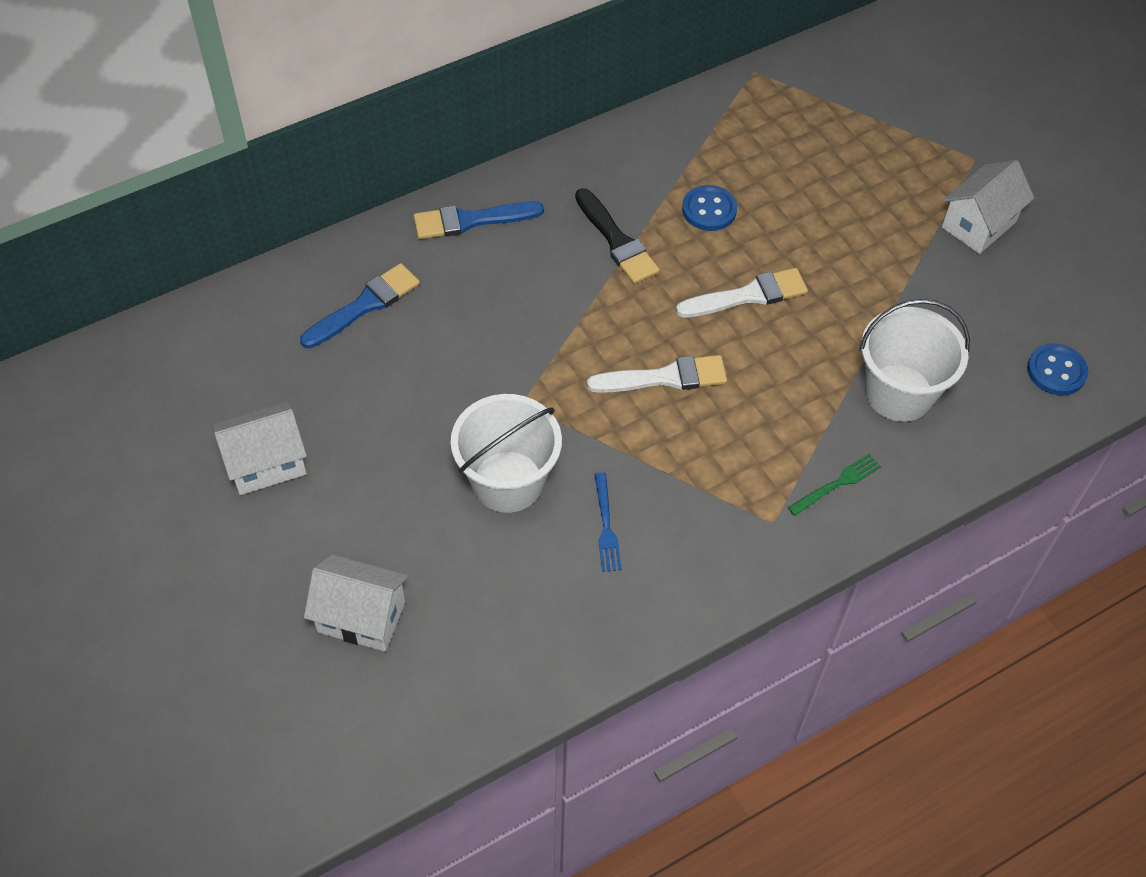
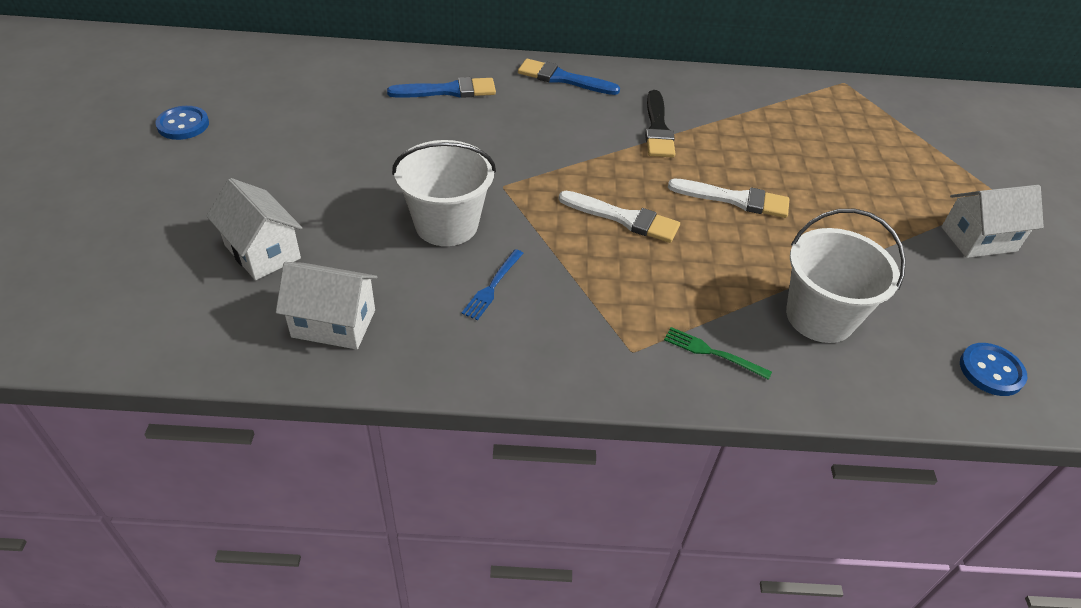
camera: 30 degrees right, 10 degrees down
white house [212,402,307,495] -> white house moved to [276,262,377,350]
blue button [682,185,737,231] -> blue button moved to [155,106,209,140]
green fork [788,454,881,516] -> green fork turned 150 degrees counterclockwise [664,327,772,380]

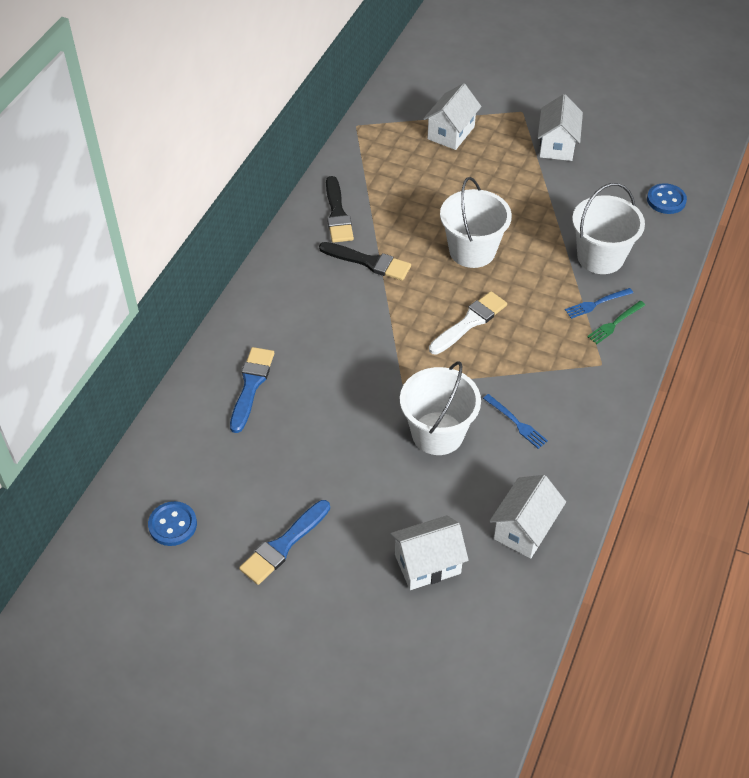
camera: 65 degrees left, 5 degrees up
blue button [155,106,209,140] -> blue button moved to [148,501,197,546]
blue brush [518,59,620,95] -> blue brush moved to [239,500,330,585]
white brush [668,179,789,218] -> white bucket [440,177,512,268]
none -> black brush [326,176,354,243]
none -> white house [423,83,481,150]
none -> blue fork [565,288,633,319]

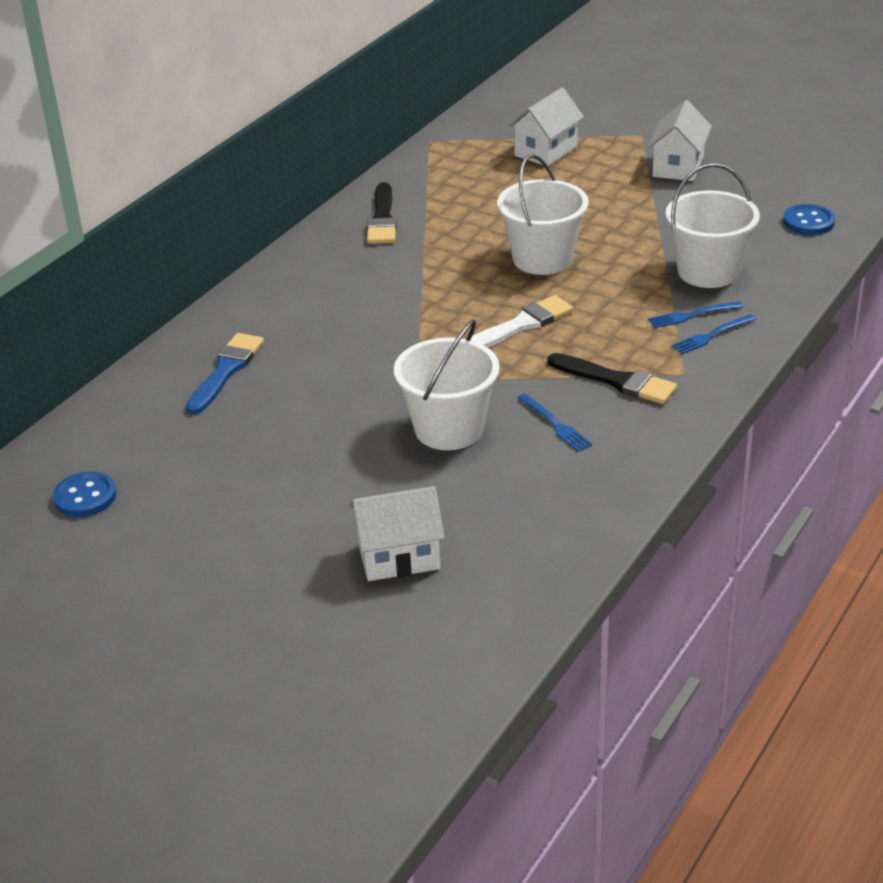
camera: 10 degrees right, 15 degrees down
blue brush [239,500,330,585] -> none
black brush [319,242,411,281] -> black brush moved to [548,353,677,404]
white house [490,475,566,559] -> none
green fork [587,301,645,344] -> blue fork [671,314,756,354]

